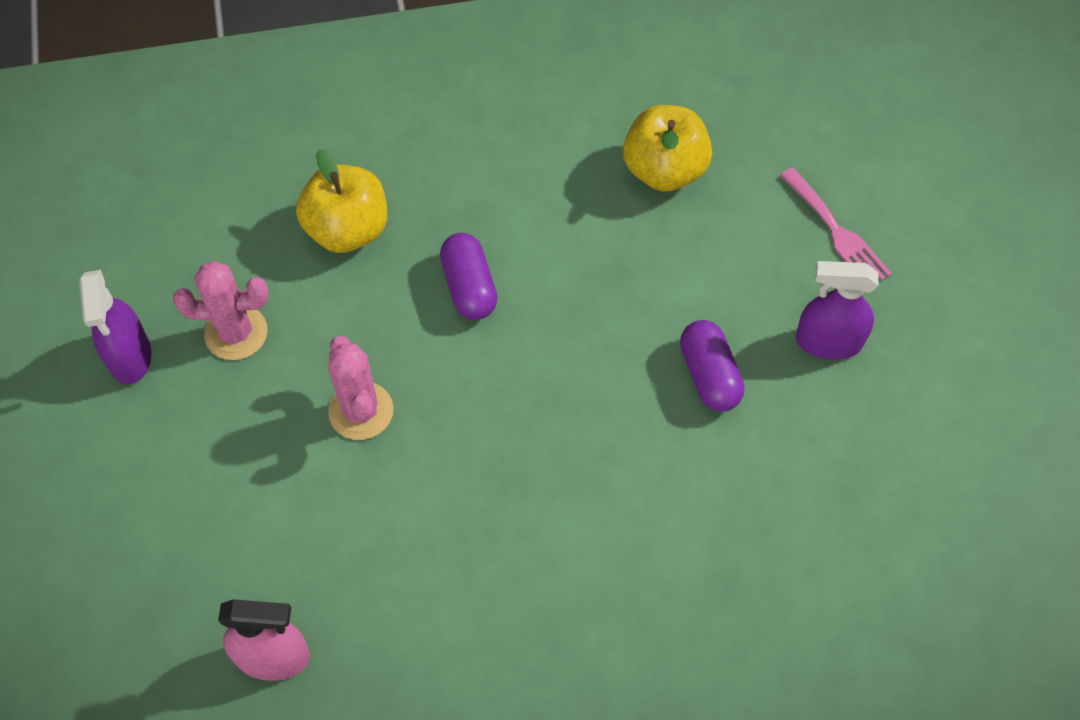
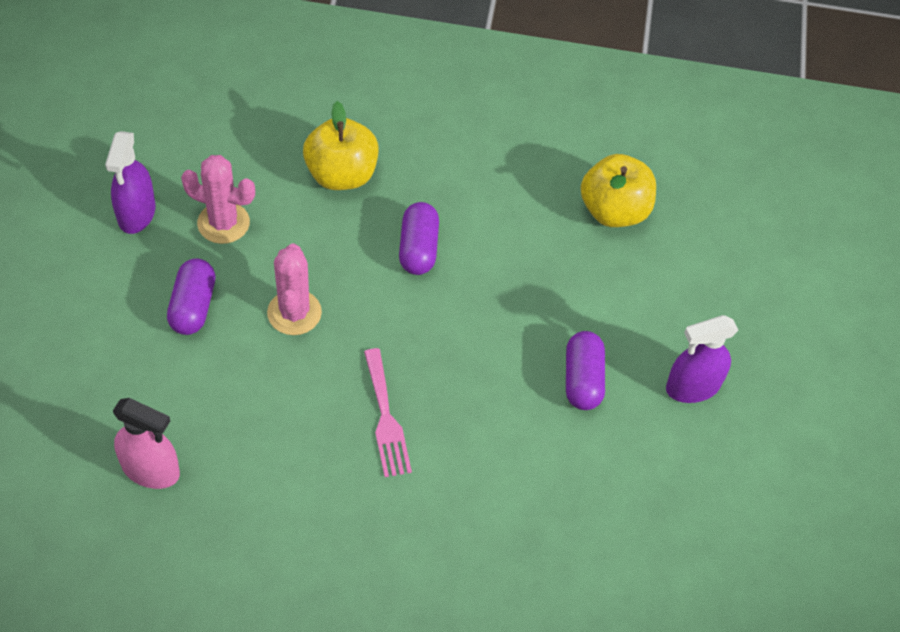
camera: 15 degrees right, 5 degrees down
pink fork [780,167,892,283] -> pink fork moved to [364,348,412,477]
purple spray bottle [796,261,878,360] -> purple spray bottle turned 45 degrees counterclockwise [666,315,738,403]
none -> purple capsule [167,258,216,335]

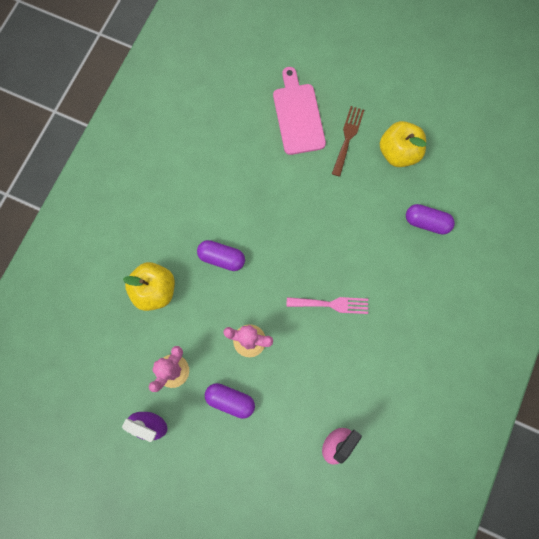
camera: 70 degrees left, 20 degrees up
purple capsule [566,331,605,410] -> purple capsule moved to [406,204,455,235]
yellow apple [581,154,656,227] -> yellow apple moved to [380,121,426,167]
purple spray bottle [666,315,738,403] -> brown fork [332,106,364,177]
none -> pink cutting board [273,67,326,155]

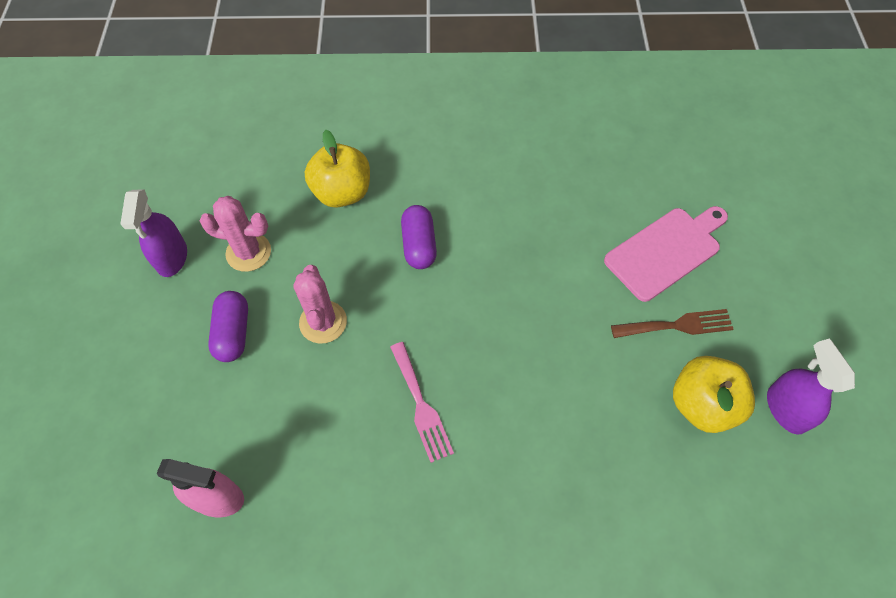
camera: 65 degrees right, 15 degrees down
purple capsule [406,204,455,235] -> none
none -> purple spray bottle [767,338,855,435]

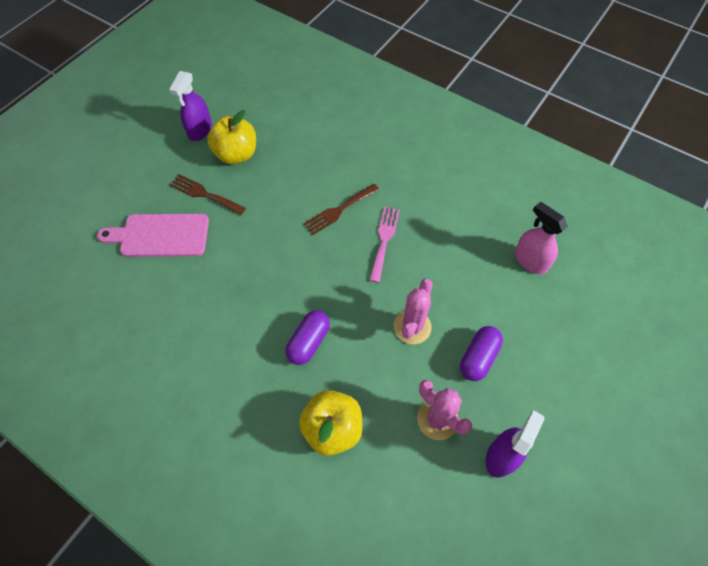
camera: 145 degrees left, 0 degrees up
none -> brown fork [303,184,379,235]

